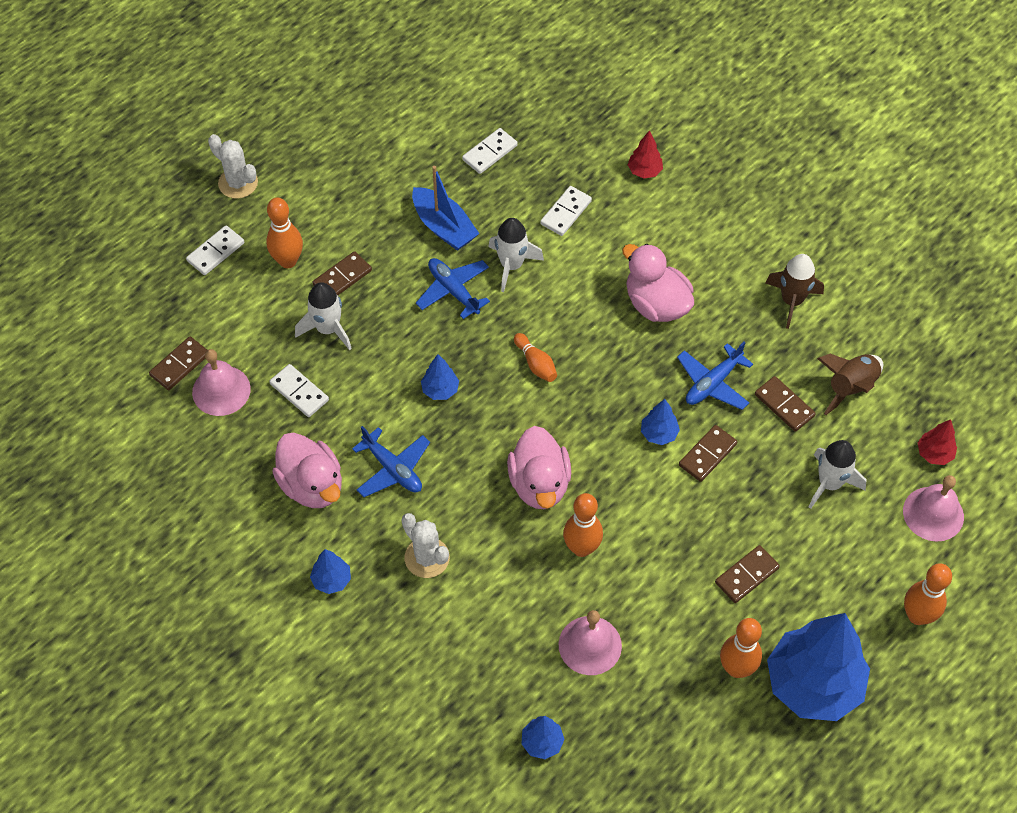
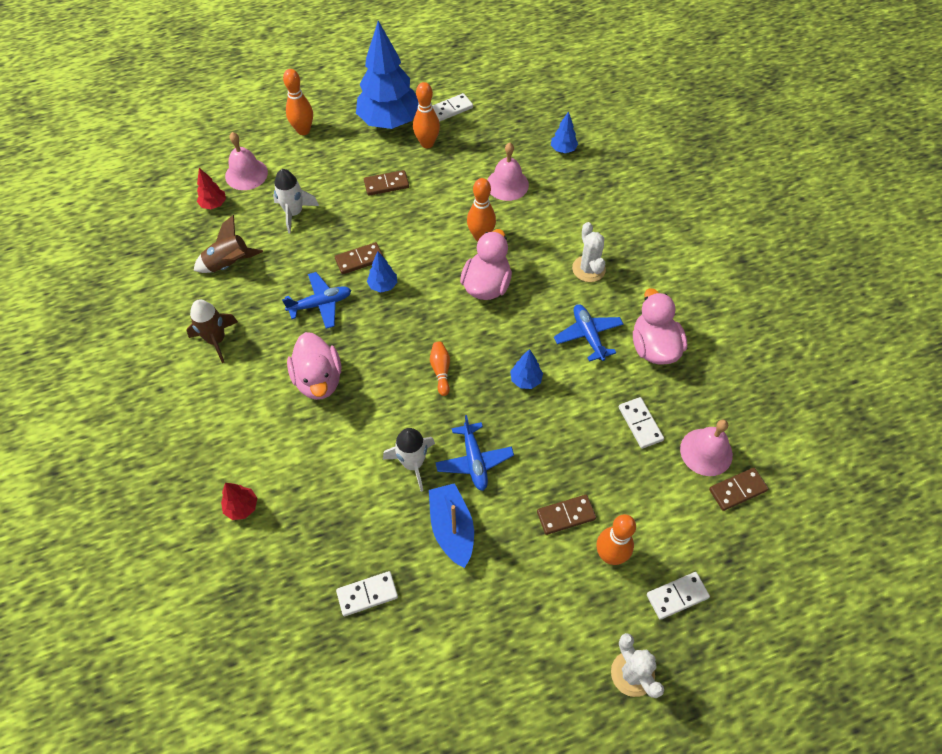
camera: 155 degrees left, 0 degrees up
white rocket [295,282,352,350] -> none
blue tree [310,549,351,594] -> none
white domino [540,186,592,236] -> white domino moved to [432,93,473,122]
brown domino [755,376,816,432] -> none

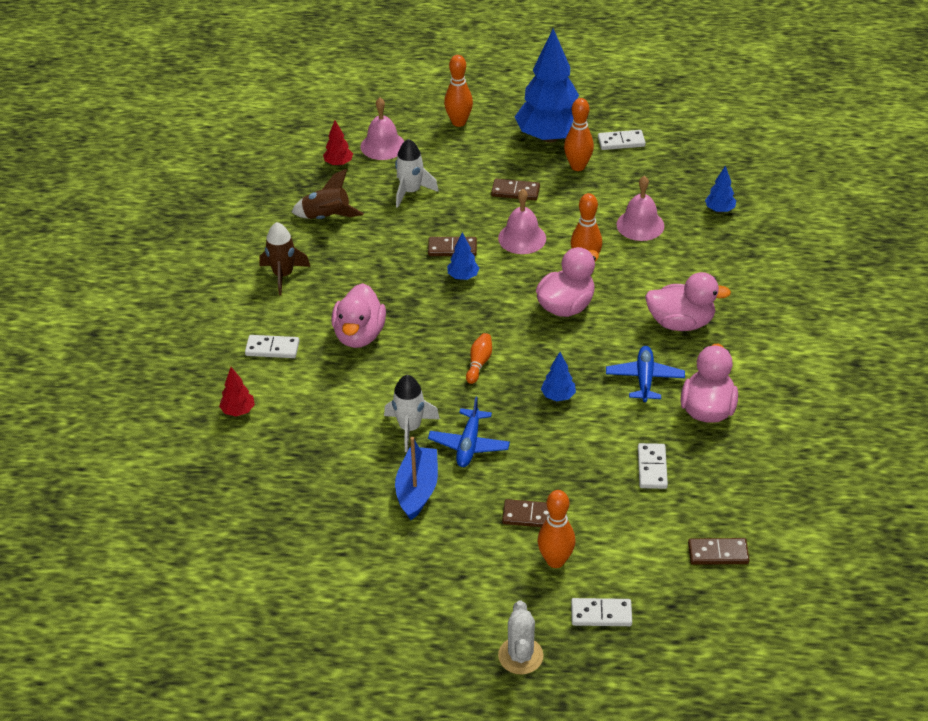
camera: 25 degrees right, 15 degrees down
blue plane [282,272,351,329] -> none
white domino [336,571,398,616] -> white domino moved to [245,335,299,358]
white cactus [572,222,606,282] -> pink duck [645,272,731,331]
pink bell [680,420,733,476] -> pink bell moved to [498,189,546,254]

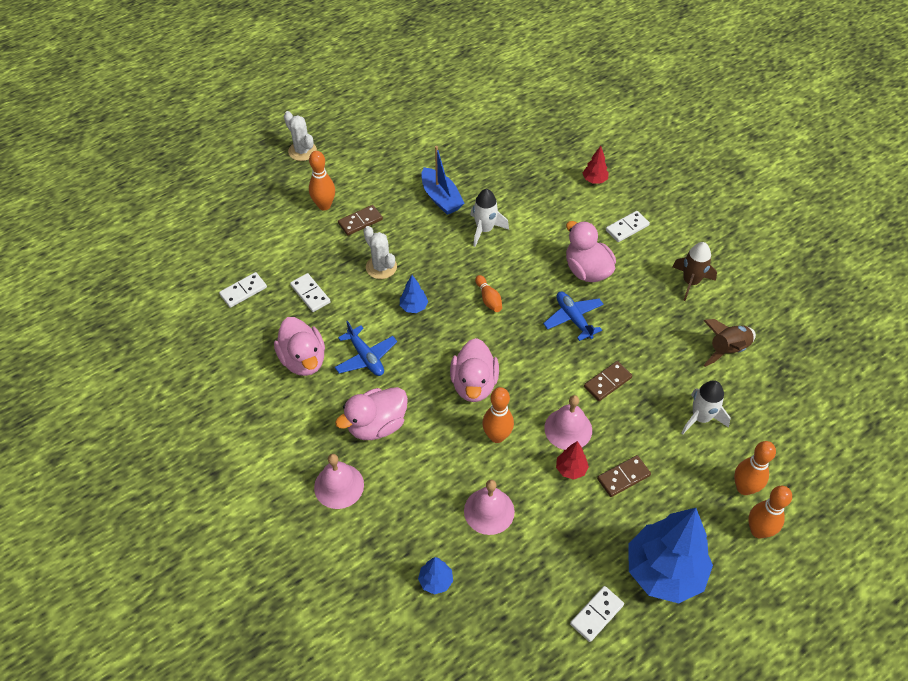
camera: 140 degrees right, 10 degrees up
red tree [323,120,353,166] -> red tree moved to [556,441,589,479]
pink bell [360,98,405,160] -> pink bell moved to [314,454,364,509]
blue plane [428,397,510,467] -> blue plane moved to [543,292,604,341]
blue tree [447,232,480,280] -> none
orange bowling pin [564,98,594,171] -> orange bowling pin moved to [734,441,776,495]
white domino [571,598,632,626] -> white domino moved to [219,272,267,308]
brown domino [688,538,749,565] -> none
none -> white cactus [363,226,397,279]

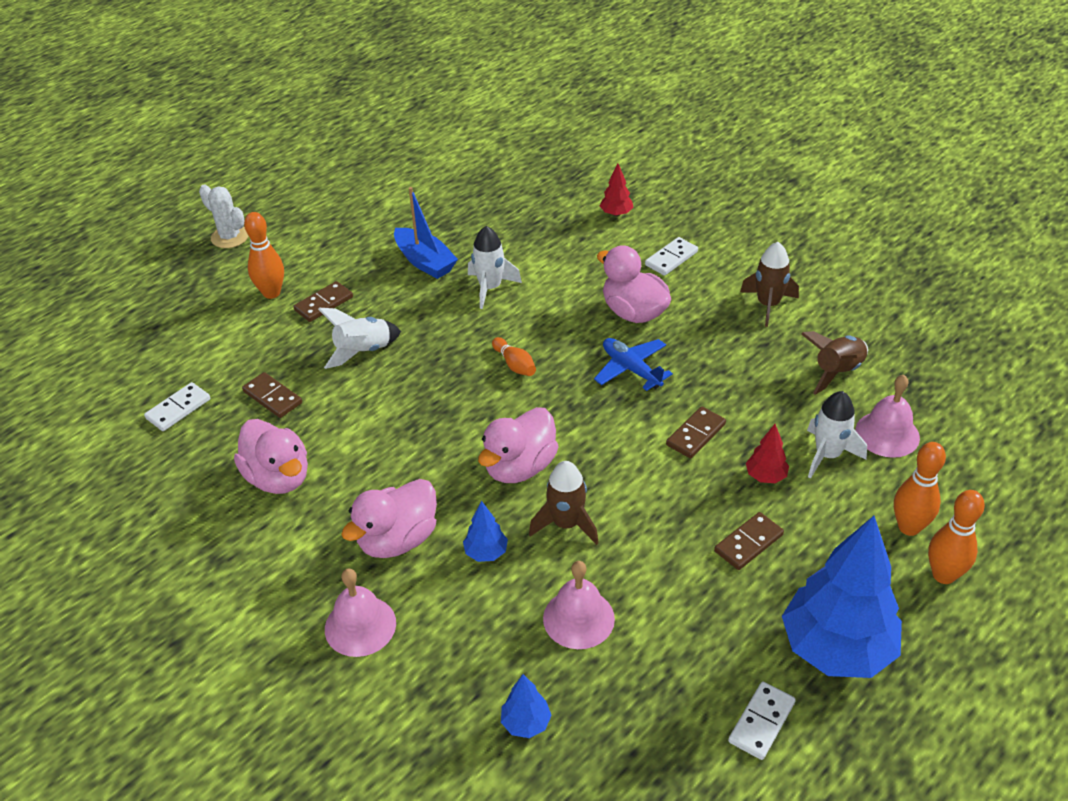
camera: 10 degrees left, 10 degrees down
white domino [290,273,331,312] -> brown domino [242,372,302,418]
blue plane [335,321,397,376] -> none
white cactus [363,226,397,279] -> white rocket [318,308,401,369]
blue tree [400,275,428,313] -> blue tree moved to [463,501,508,562]
pink duck [450,338,499,402] -> pink duck turned 45 degrees clockwise [478,407,559,483]
orange bowling pin [482,387,514,443] -> brown rocket [529,461,599,545]
pink bell [544,395,592,450] -> pink bell moved to [855,375,920,458]
red tree [556,441,589,479] -> red tree moved to [746,424,789,483]

